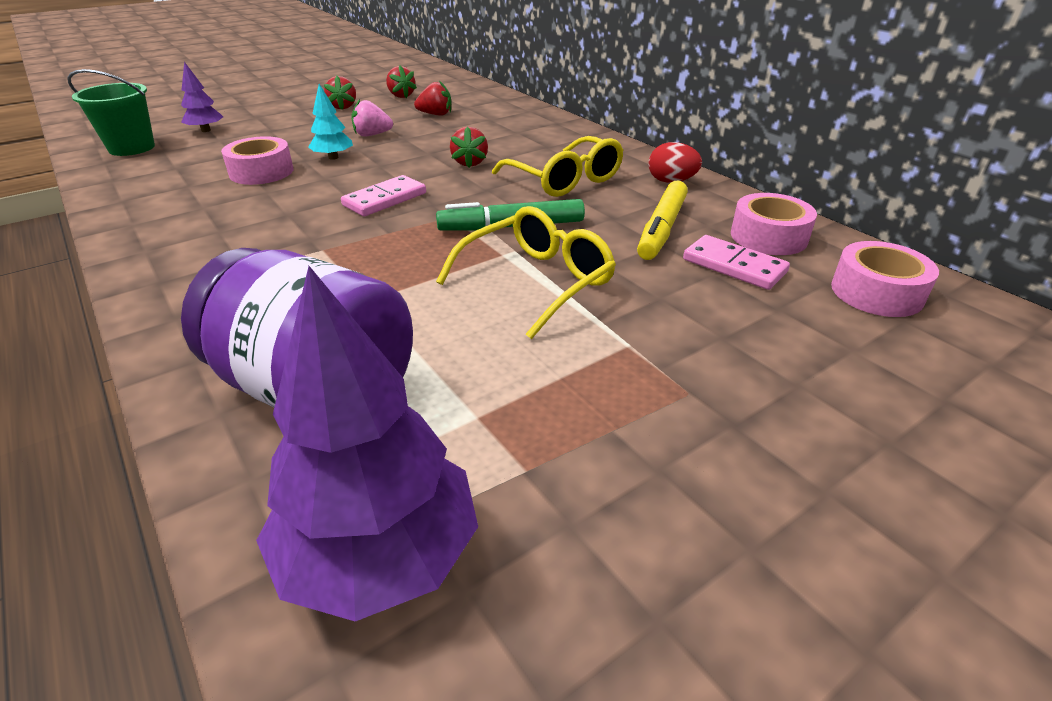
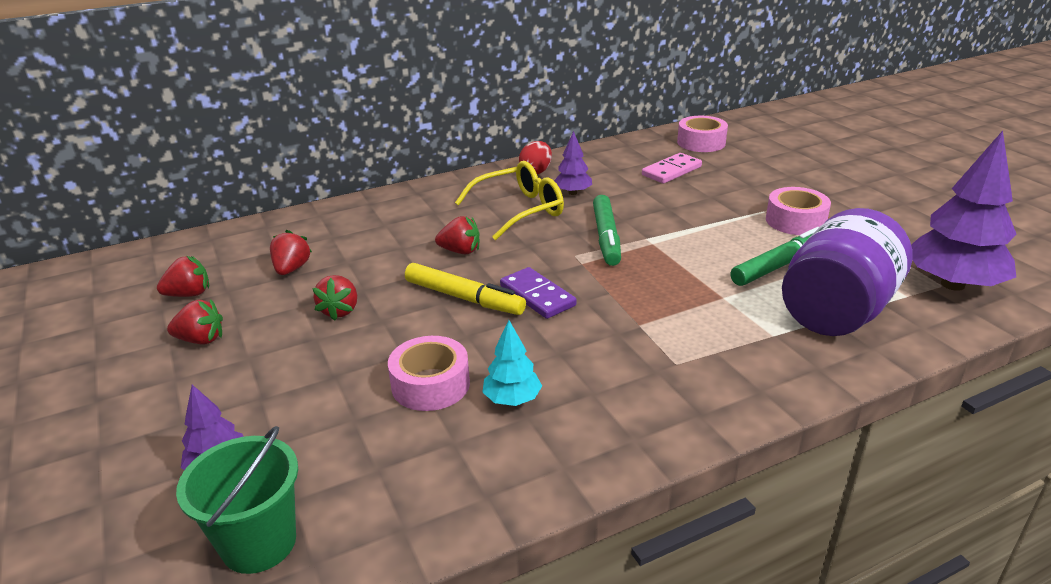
camera: 80 degrees left, 5 degrees down
turquoise tree [308,84,353,160] -> turquoise tree moved to [482,320,542,406]
pink domino [341,175,426,216] -> purple domino [500,267,576,319]
pink strawberry [351,99,393,137] -> red strawberry [312,275,357,321]
yellow glasses [436,206,616,339] -> none
yellow marker [637,181,688,260] -> yellow marker moved to [405,263,526,315]
pink tape [731,193,817,255] -> pink tape moved to [766,187,831,235]
none -> purple tree [554,131,592,195]
none -> green marker [730,227,819,286]

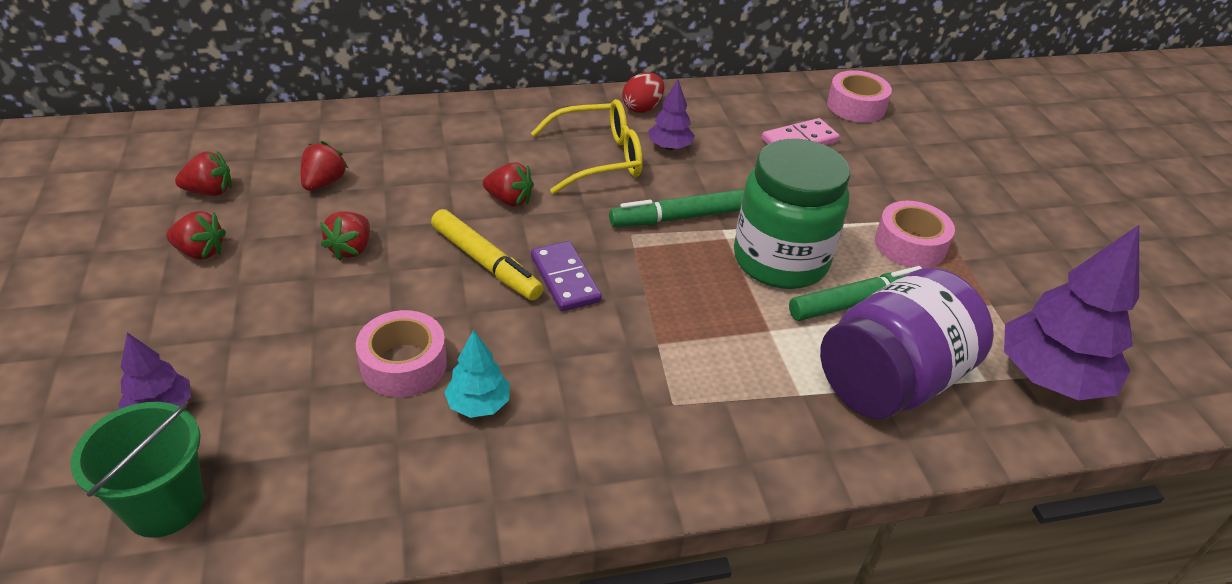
camera: 10 degrees right, 10 degrees up
green marker [593,195,621,266] -> green marker turned 60 degrees clockwise [609,190,744,227]
none -> green jar [734,139,850,289]

